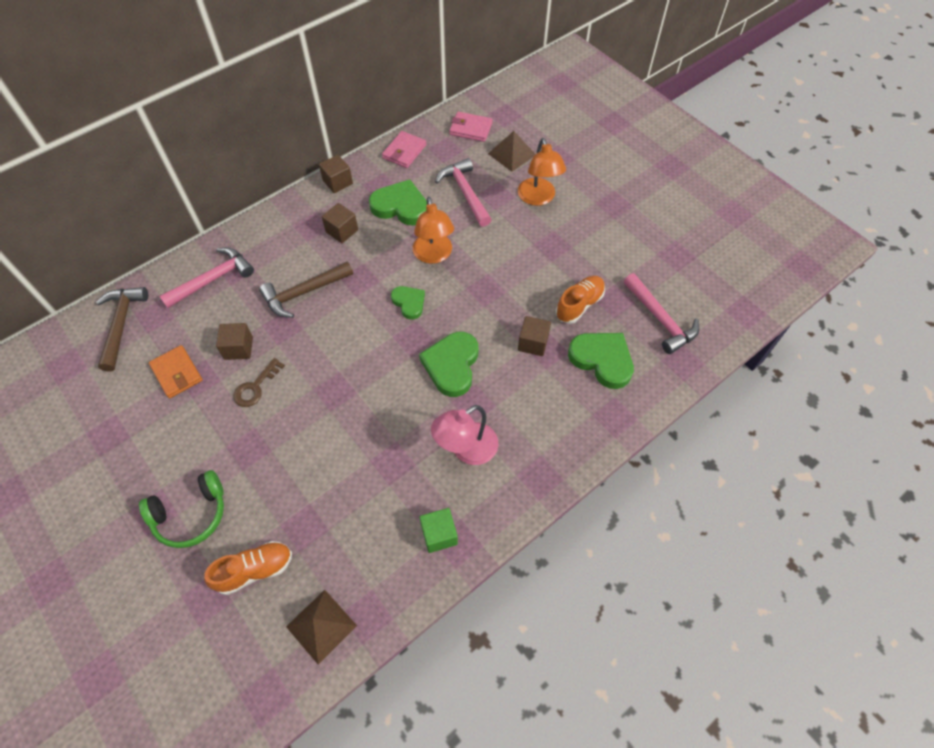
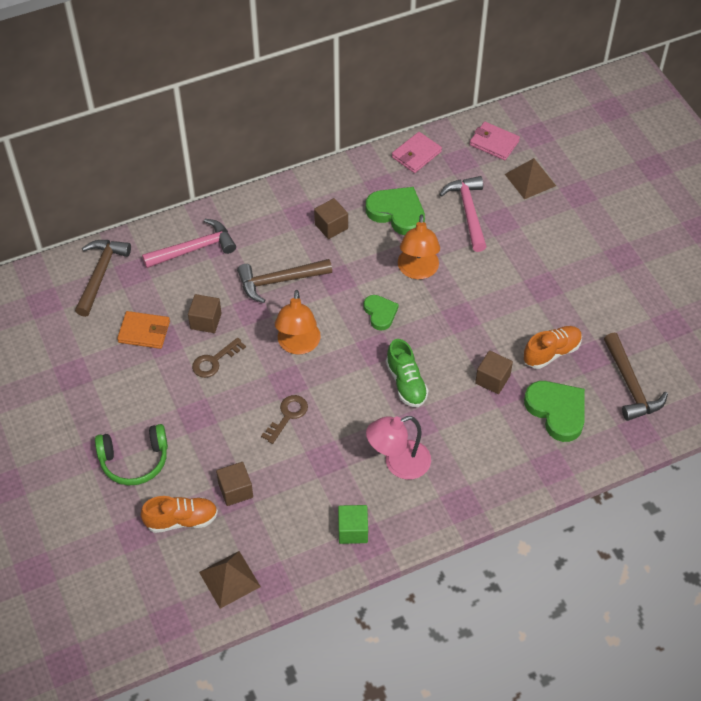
camera: 15 degrees right, 5 degrees down
orange wallet [149,345,202,398] -> orange wallet turned 60 degrees counterclockwise [117,311,170,349]
brown cube [319,155,353,193] -> brown cube moved to [216,462,253,506]
green heart [419,332,478,397] -> green shoe [386,339,429,407]
orange lamp [518,138,566,206] -> orange lamp moved to [275,290,321,355]
pink hammer [624,273,699,354] -> brown hammer [604,333,668,421]
none -> brown key [261,395,308,444]

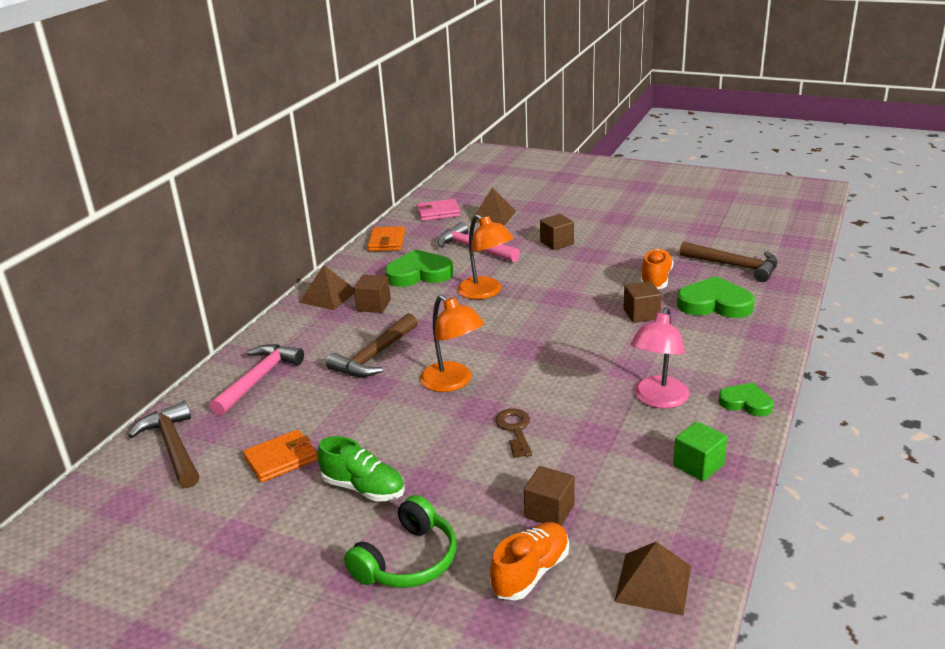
camera: 40 degrees left, 25 degrees down
brown cube [188,294,222,333] -> brown cube moved to [540,214,574,250]
brown key [192,338,246,378] -> none
green heart [364,295,399,330] -> green heart moved to [719,382,773,416]
green shoe [386,339,429,407] -> green shoe moved to [318,436,405,502]
pink wallet [392,132,442,173] -> orange wallet [368,226,405,251]
none -> brown pyramid [299,265,354,310]

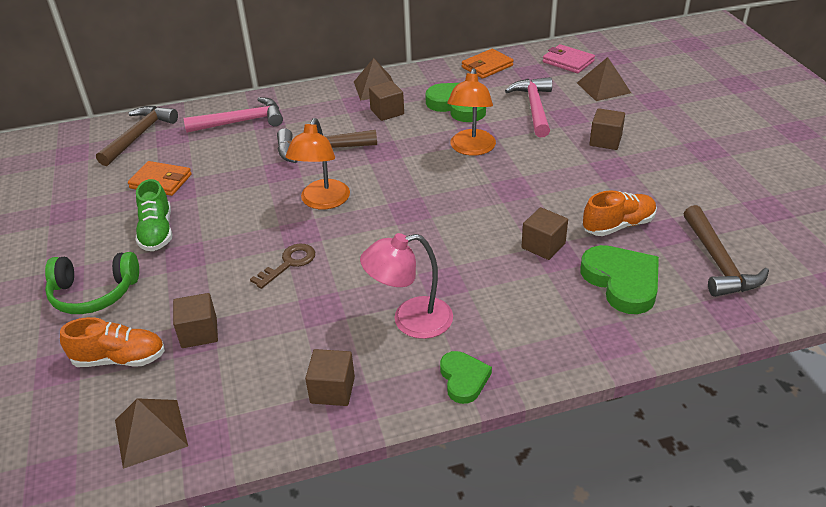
camera: 50 degrees right, 10 degrees up
green cube [673,421,727,481] -> brown cube [305,349,355,406]

